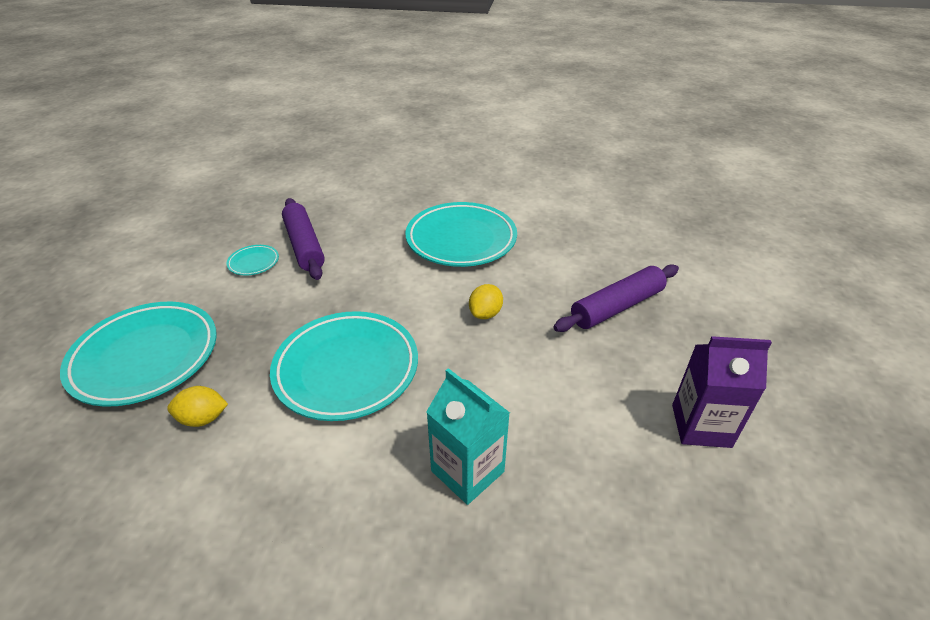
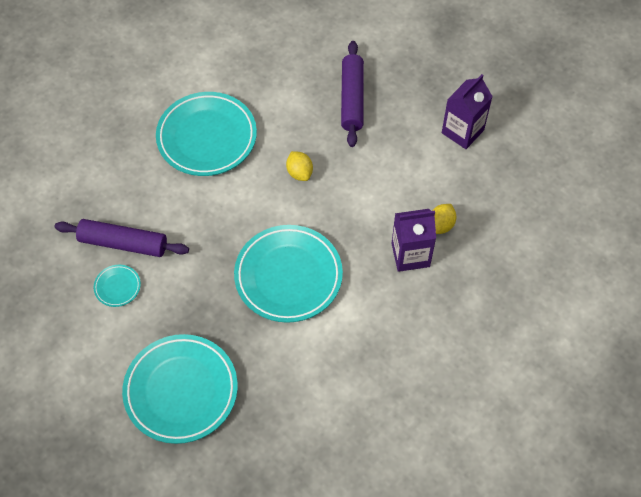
camera: 55 degrees left, 20 degrees up
yellow lemon [167,386,228,427] -> yellow lemon moved to [432,204,456,234]
turquoise carton [426,368,510,505] -> purple carton [391,209,436,272]

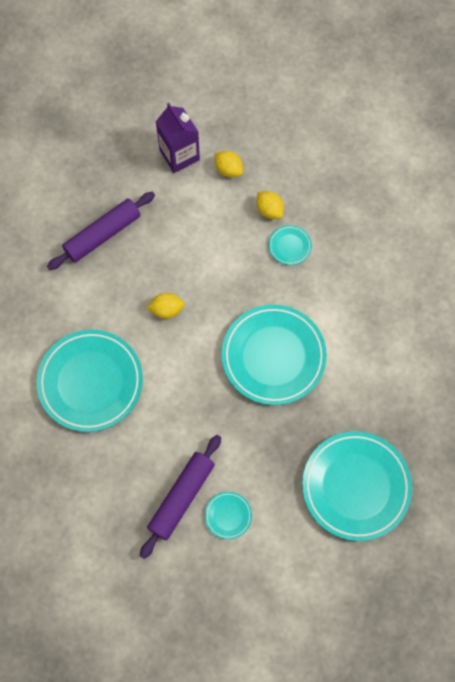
camera: 70 degrees left, 10 degrees up
purple rolling pin [341,41,364,147] -> purple rolling pin turned 60 degrees counterclockwise [47,192,155,270]
purple carton [391,209,436,272] -> turquoise plate [269,225,312,265]
none -> yellow lemon [215,151,243,178]

